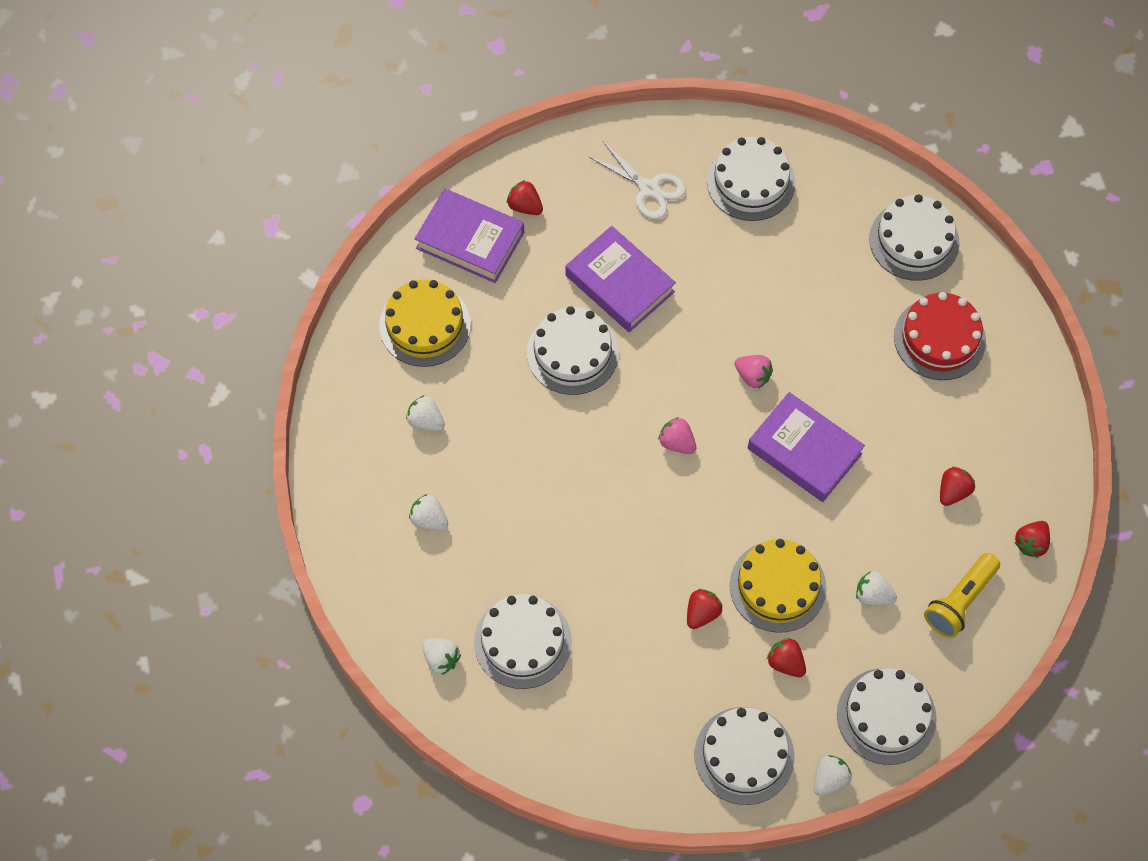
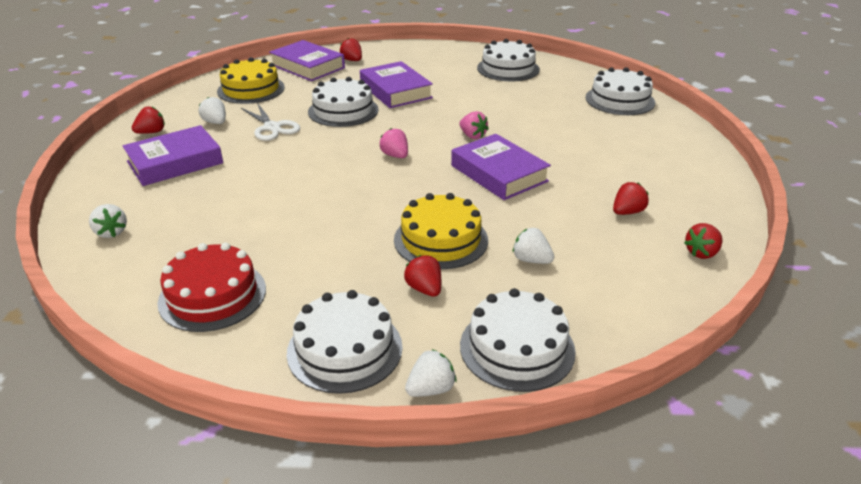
camera: 15 degrees right, 30 degrees down
white strawberry [409,494,448,530] -> purple book [122,125,223,186]
white cake [474,594,572,689] -> none
white scissors [588,142,686,219] -> white scissors moved to [241,103,300,141]
red strawberry [687,589,723,629] -> red strawberry moved to [132,106,165,134]
red cake [894,292,986,380] -> red cake moved to [157,243,266,332]
yellow flashlight [924,553,1000,638] -> none

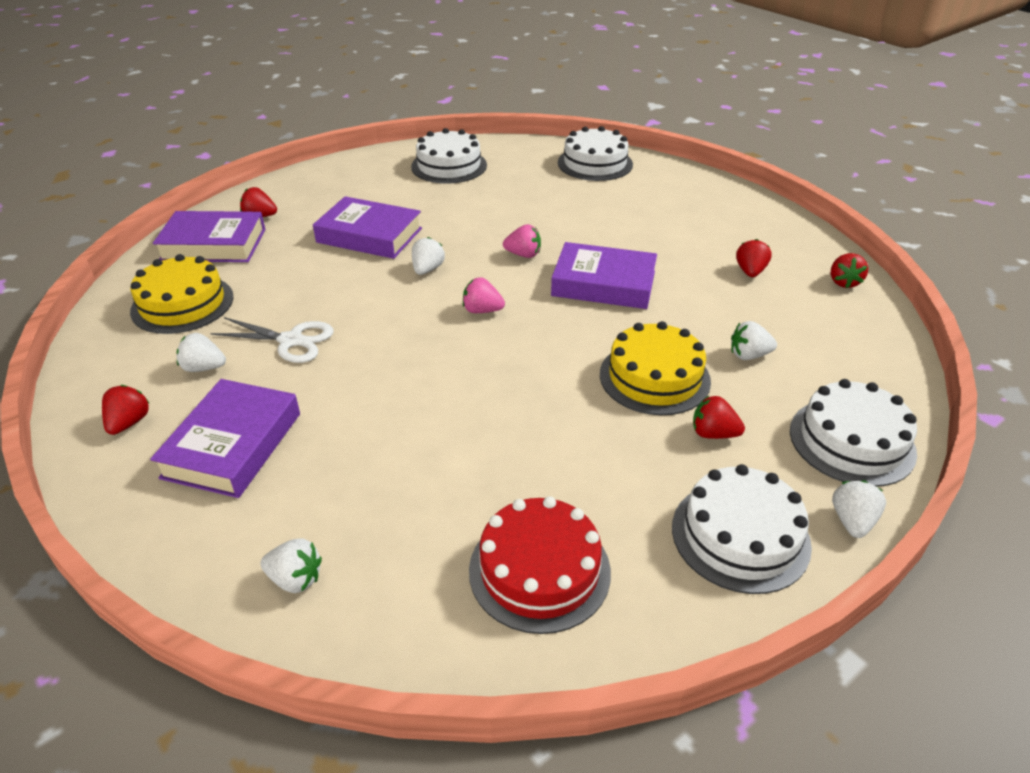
camera: 40 degrees left, 5 degrees up
white cake [308,77,378,127] -> none
none -> white strawberry [412,237,445,275]

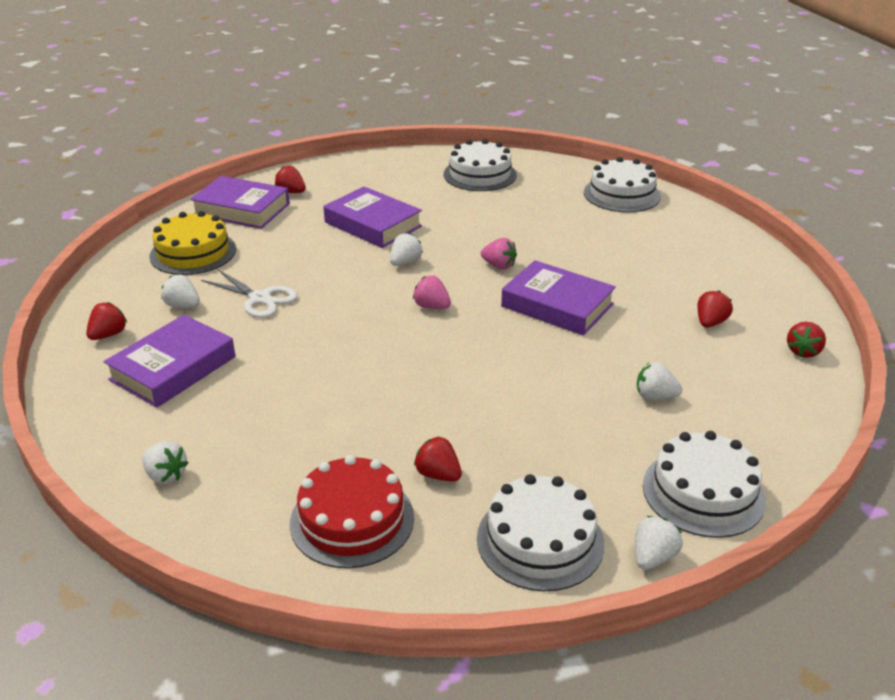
camera: 20 degrees right, 5 degrees down
yellow cake [600,321,711,415] -> none
red strawberry [693,396,745,439] -> red strawberry moved to [414,436,462,481]

